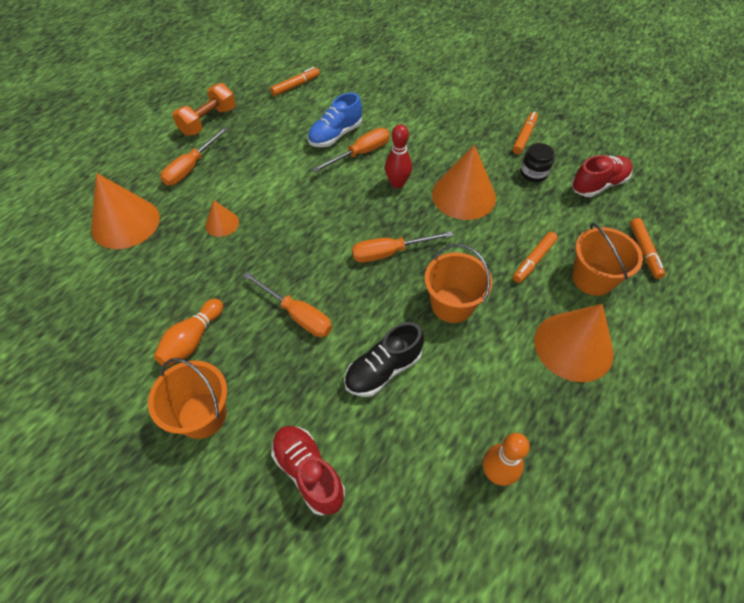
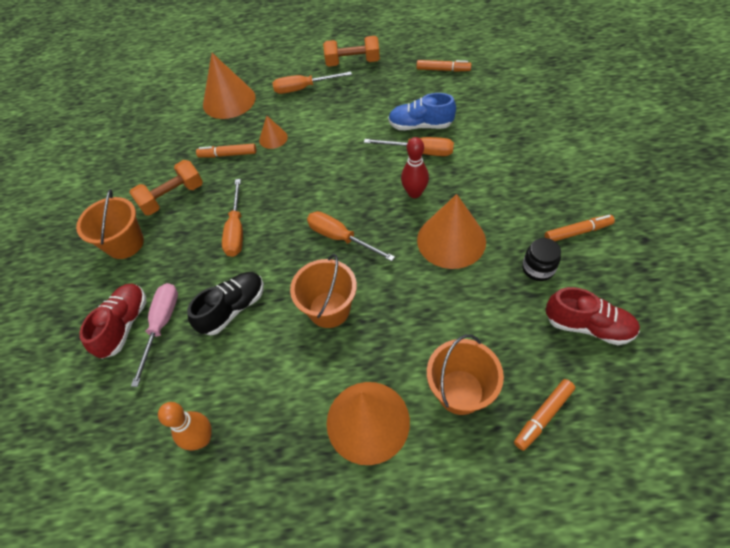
camera: 55 degrees right, 0 degrees up
orange bowling pin [154,299,223,367] -> orange dumbbell [129,160,203,216]
black shoe [344,322,424,397] -> black shoe turned 120 degrees clockwise [187,272,264,335]
orange marker [513,232,558,283] -> orange marker moved to [196,144,256,158]
none -> pink screwdriver [131,283,178,387]

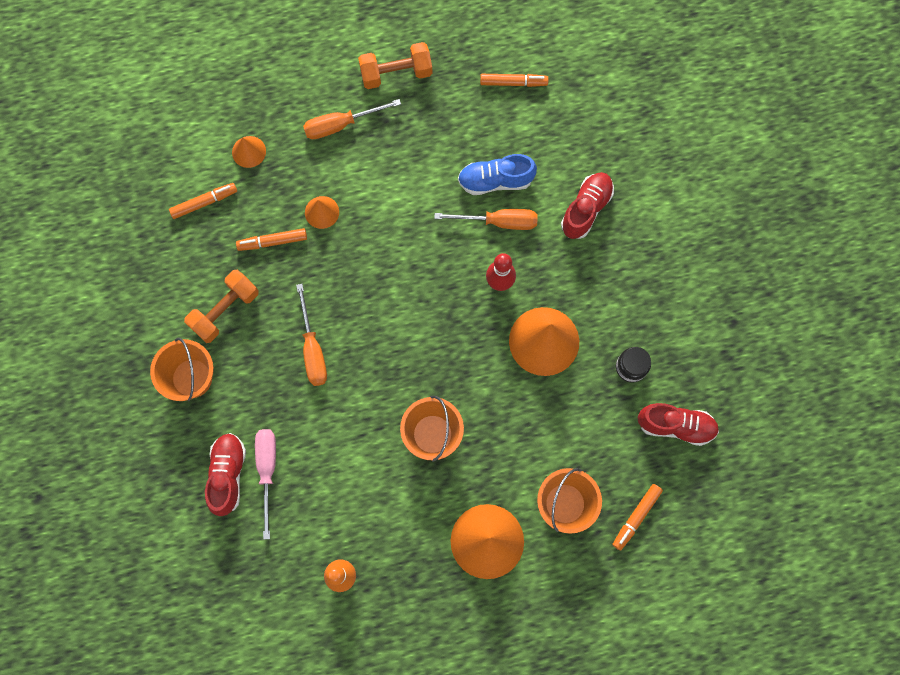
camera: 15 degrees left, 20 degrees up
black shoe [187,272,264,335] -> none
orange cone [203,53,256,119] -> orange cone [232,136,266,168], size x0.50
orange screwdriver [307,211,395,261] -> none
orange marker [545,215,615,241] -> orange marker moved to [169,183,237,219]
none -> red shoe [561,172,614,239]

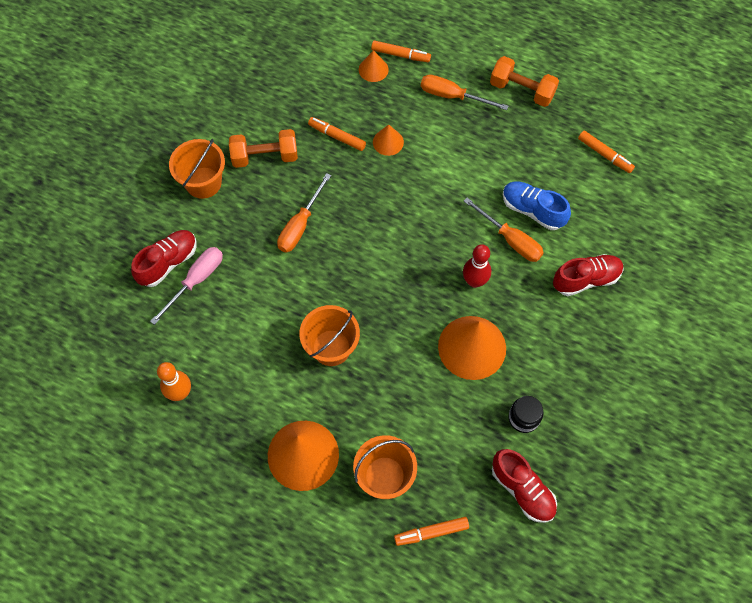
camera: 40 degrees right, 10 degrees down
orange marker [169,183,237,219] -> orange marker moved to [371,40,431,62]

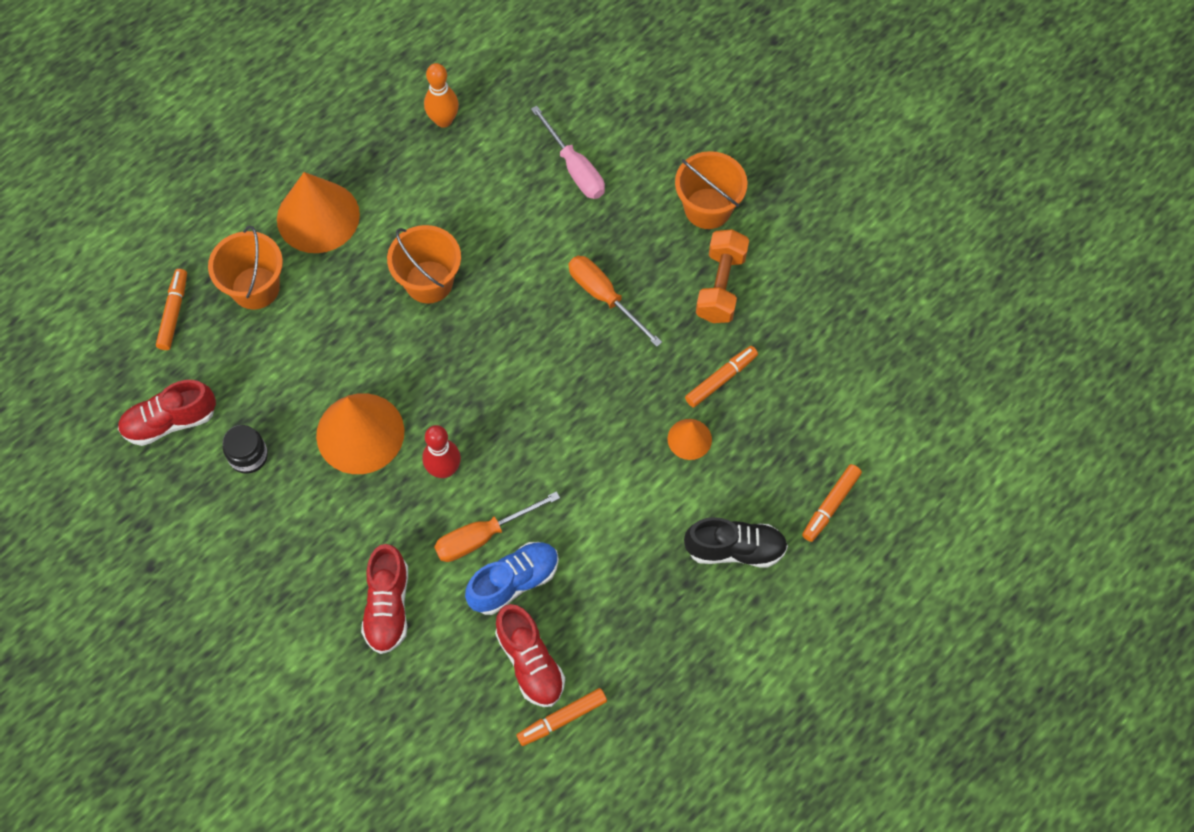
camera: 110 degrees right, 0 degrees up
red shoe [131,230,197,287] -> red shoe moved to [495,604,565,707]
orange cone [359,50,389,82] -> none
orange screwdriver [421,74,508,110] -> black shoe [684,517,788,568]
orange dumbbell [490,56,559,107] -> none

